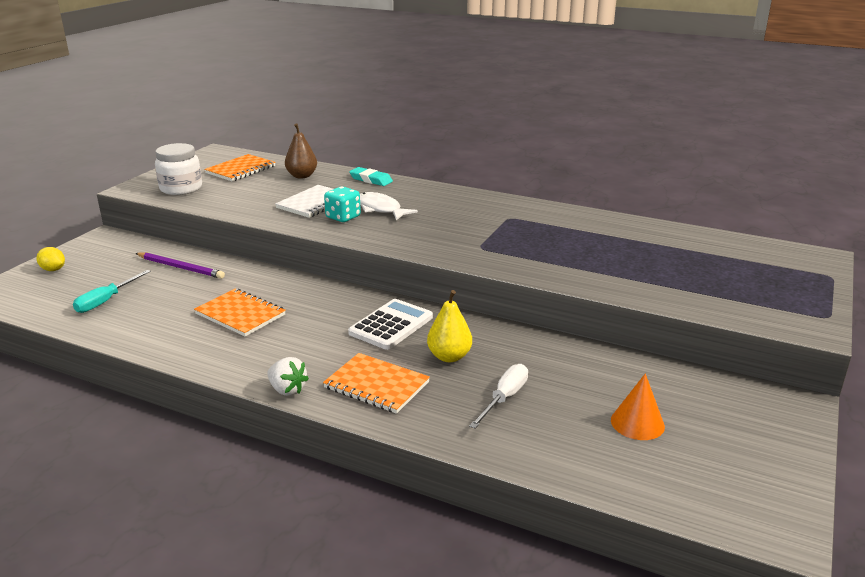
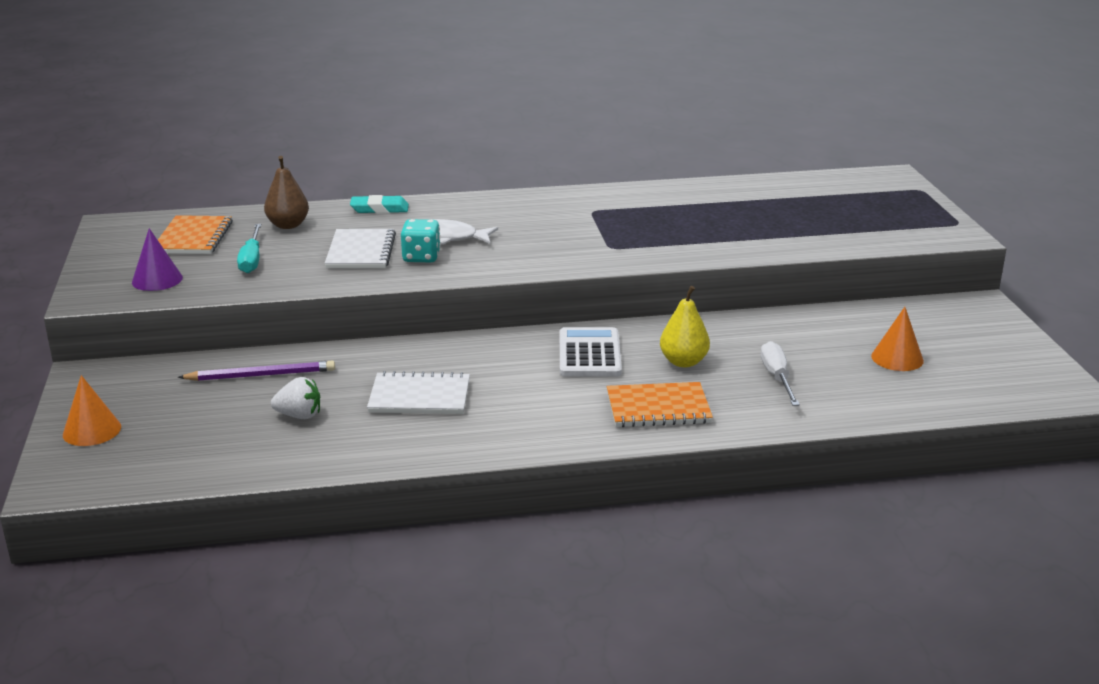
camera: 35 degrees left, 0 degrees up
yellow lemon [36,247,65,271] -> orange cone [63,375,121,446]
turquoise screwdriver [73,270,151,313] -> turquoise screwdriver moved to [237,224,261,273]
white jar [155,143,202,195] -> purple cone [132,228,183,291]
orange notebook [194,289,286,337] -> white notebook [367,371,470,414]
white strawberry [267,357,309,396] -> white strawberry moved to [271,377,320,419]

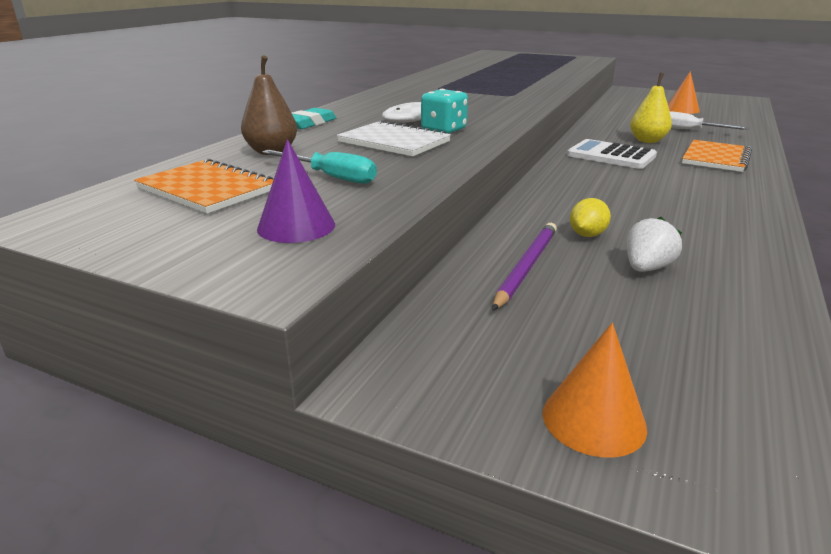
camera: 55 degrees left, 0 degrees up
white notebook [367,371,470,414] -> none
none -> yellow lemon [570,198,611,237]

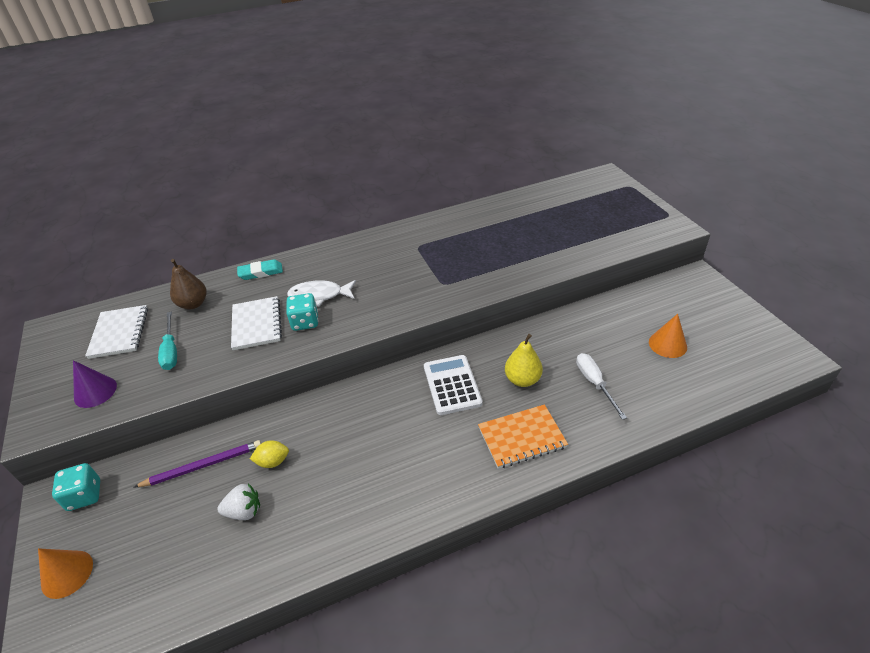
camera: 45 degrees right, 15 degrees up
orange notebook [134,158,274,214] -> white notebook [85,305,148,359]
none -> turquoise dice [52,463,100,511]

